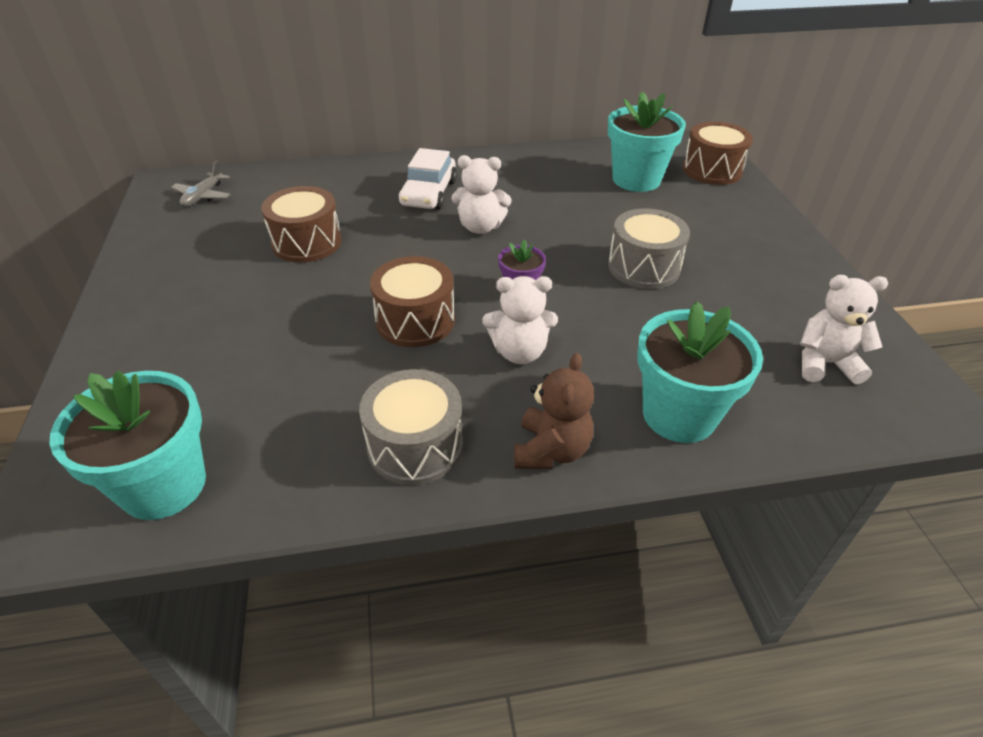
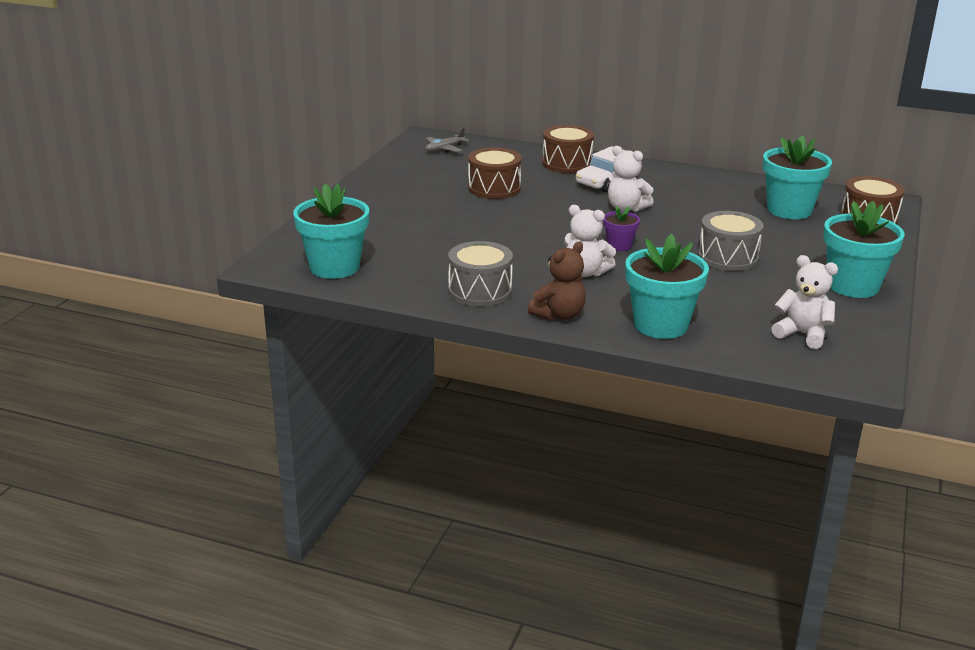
camera: 30 degrees right, 15 degrees down
brown drum [370,256,455,347] -> brown drum moved to [542,125,594,173]
none -> turquoise flower pot [823,201,904,298]

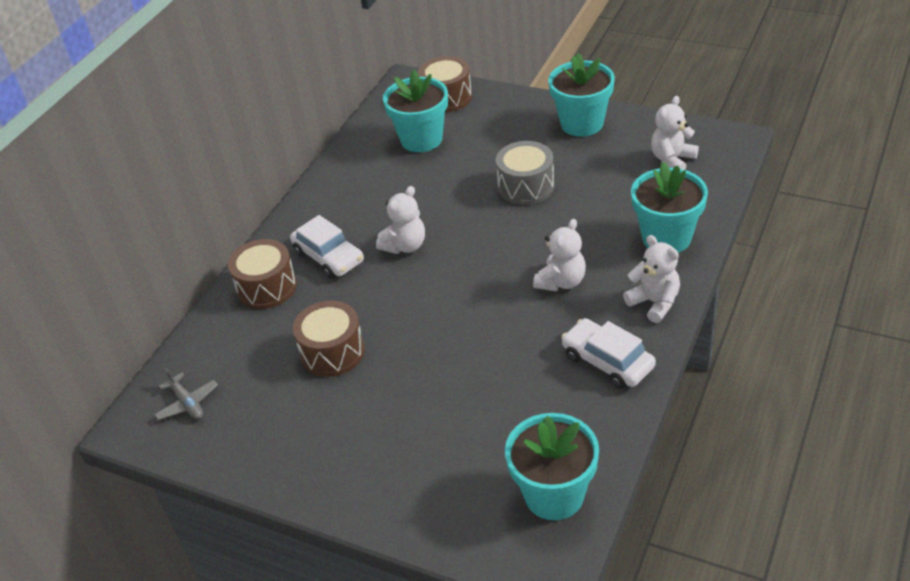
camera: 80 degrees left, 15 degrees up
grey drum [448,241,513,306] -> white car [561,318,656,389]
brown teddy bear [528,242,586,320] -> white teddy bear [623,235,680,323]
purple flower pot [603,206,640,251] -> none

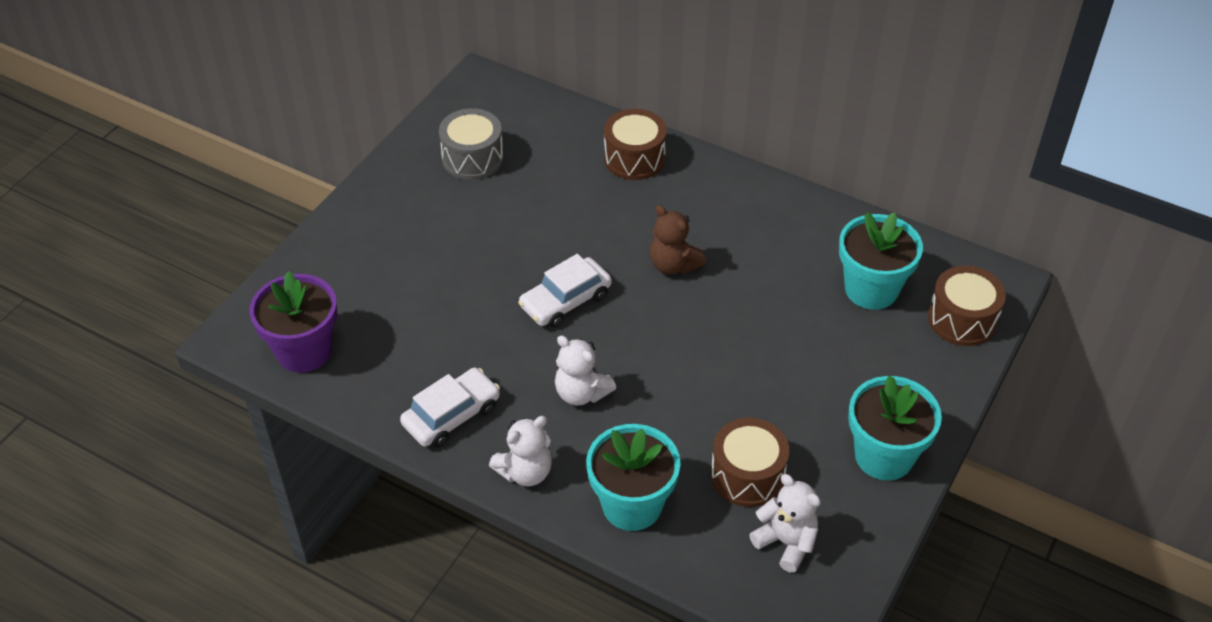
camera: 90 degrees right, 5 degrees up
grey plane [154,368,218,420] -> none
white car [290,215,364,278] -> white car moved to [518,254,612,328]
brown drum [293,301,365,377] -> brown drum moved to [711,418,789,507]
white teddy bear [376,186,425,254] -> brown teddy bear [650,205,706,275]
grey drum [496,141,554,205] -> grey drum moved to [439,108,504,180]
turquoise flower pot [505,413,599,520] -> purple flower pot [250,271,337,373]

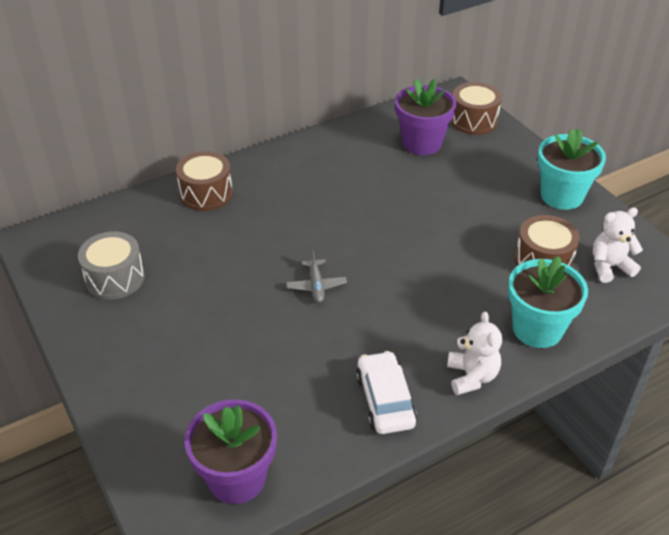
camera: 60 degrees left, 5 degrees down
white car [518,254,612,328] -> grey plane [286,250,347,303]
white teddy bear [555,335,616,406] -> none
brown teddy bear [650,205,706,275] -> none
turquoise flower pot [839,212,923,310] -> purple flower pot [395,79,457,155]

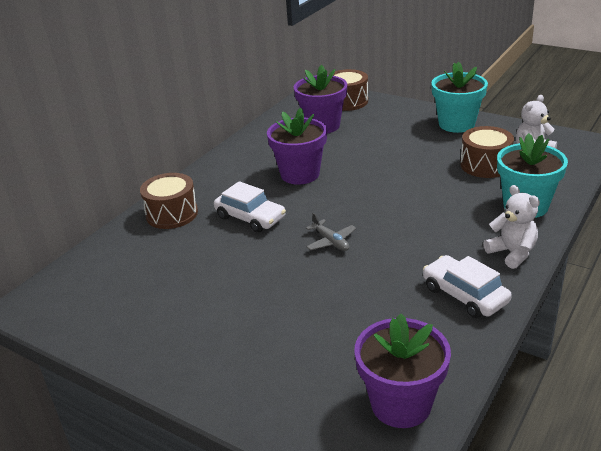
camera: 25 degrees left, 10 degrees down
grey drum [78,231,145,300] -> none
none -> white car [214,181,286,233]
none -> purple flower pot [267,107,327,185]

